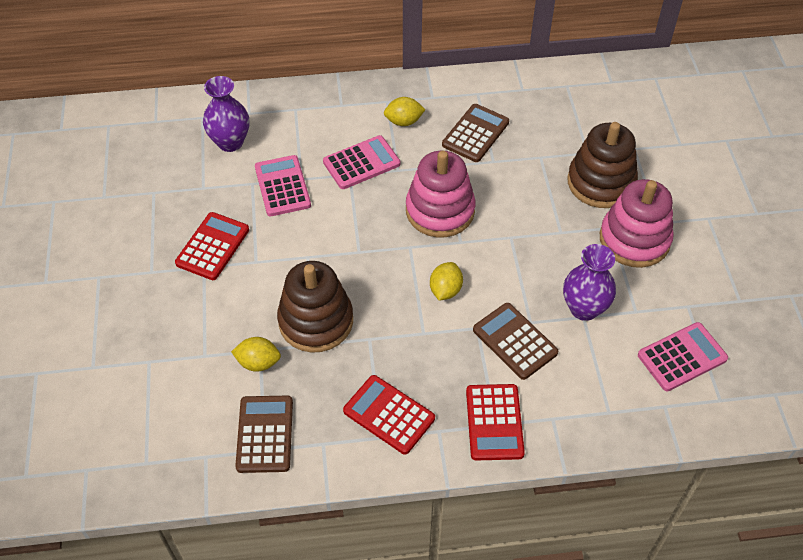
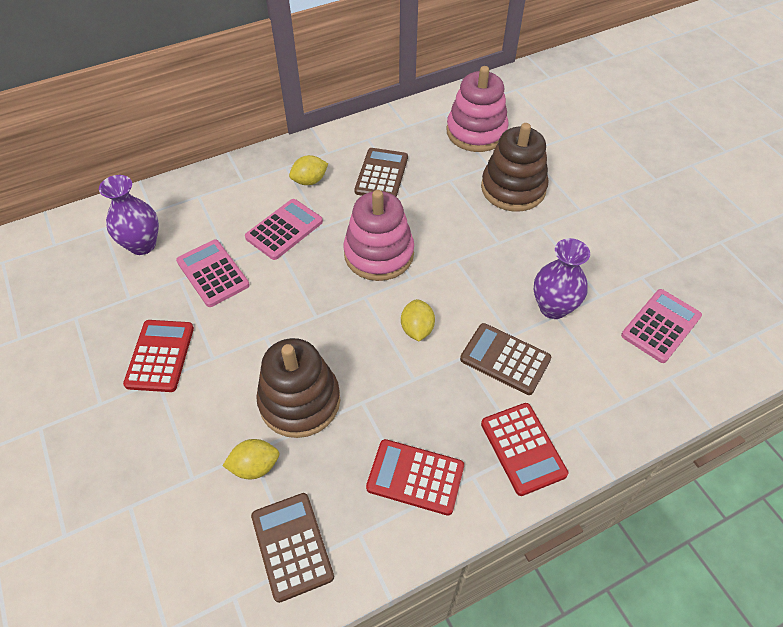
camera: 20 degrees left, 0 degrees up
pink stacking toy [600,179,674,268] -> pink stacking toy moved to [447,66,509,152]

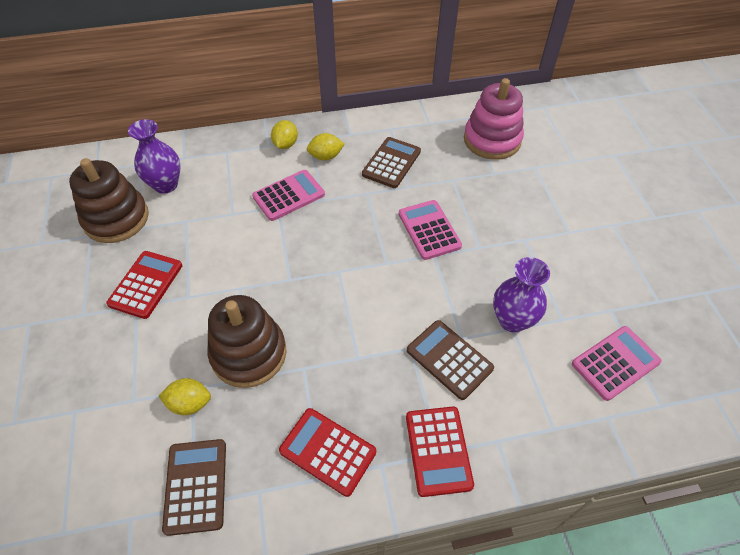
camera: 15 degrees right, 0 degrees up
pink calculator [176,240,250,307] -> pink calculator moved to [399,200,462,260]
pink stacking toy [343,190,414,281] -> none
yellow lemon [401,299,435,341] -> yellow lemon moved to [271,120,298,149]
brown stacking toy [481,123,549,212] -> brown stacking toy moved to [69,158,149,243]

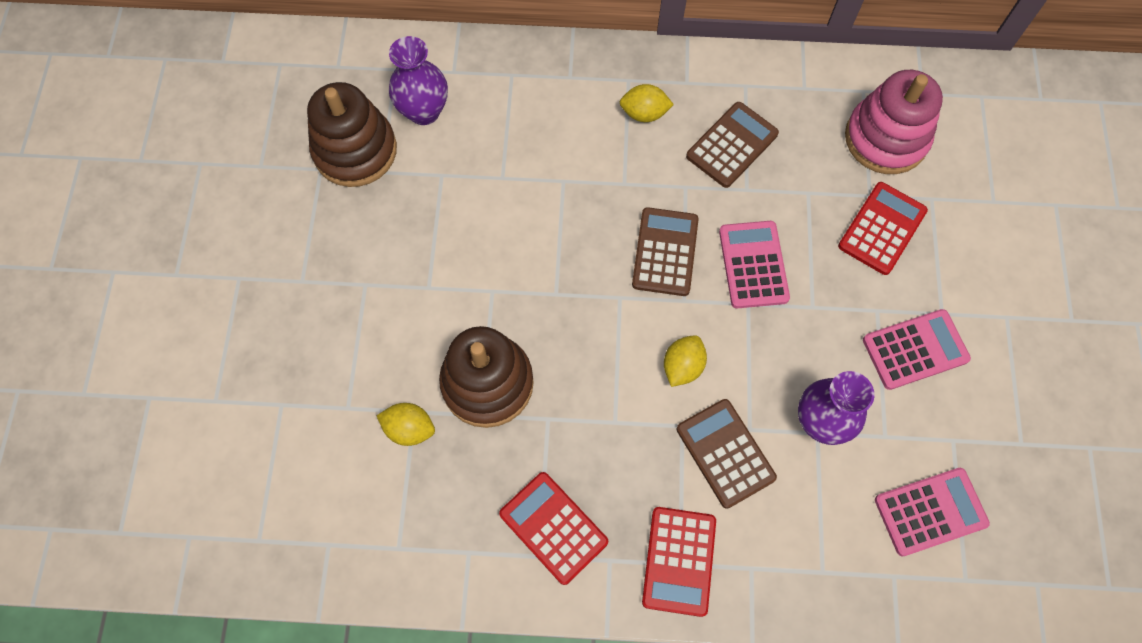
camera: 15 degrees right, 15 degrees up
red calculator [106,251,182,319] -> red calculator moved to [838,182,928,275]
brown calculator [162,439,226,536] -> brown calculator moved to [632,207,699,296]
pink calculator [252,170,325,221] -> pink calculator moved to [863,309,971,390]
yellow lemon [271,120,298,149] -> yellow lemon moved to [664,335,707,387]

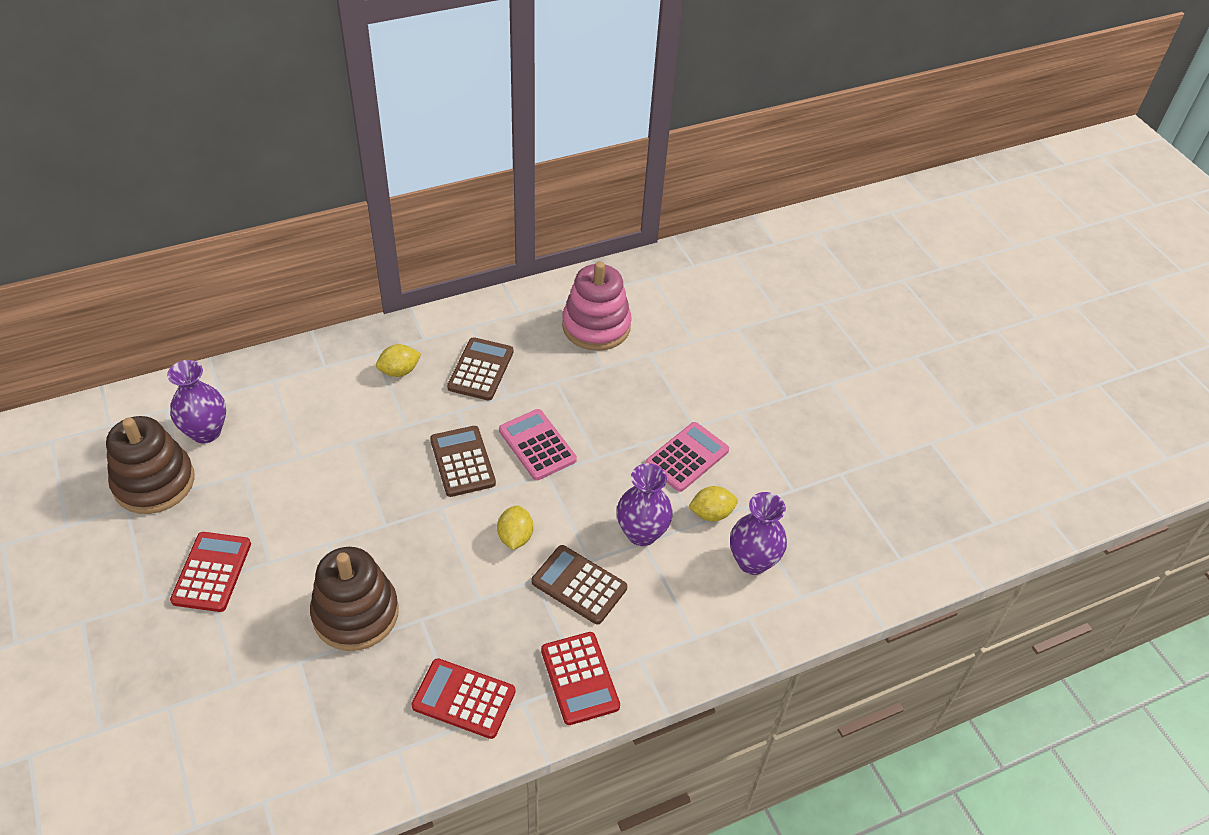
camera: 30 degrees left, 20 degrees down
yellow lemon [376,403,435,446] -> yellow lemon moved to [688,486,738,521]
red calculator [838,182,928,275] -> red calculator moved to [170,532,251,612]
pink calculator [875,468,990,557] -> purple vase [730,492,787,575]

